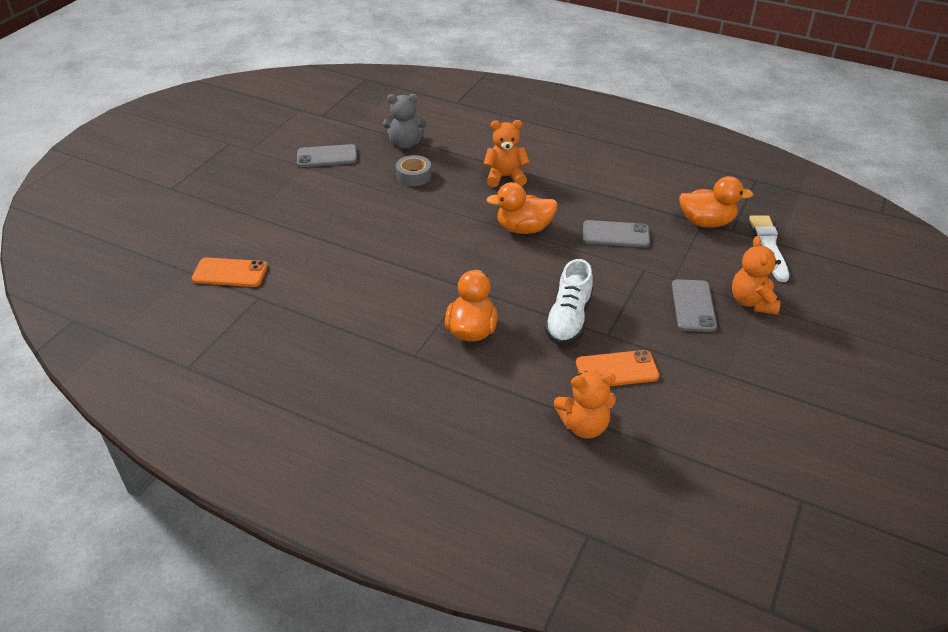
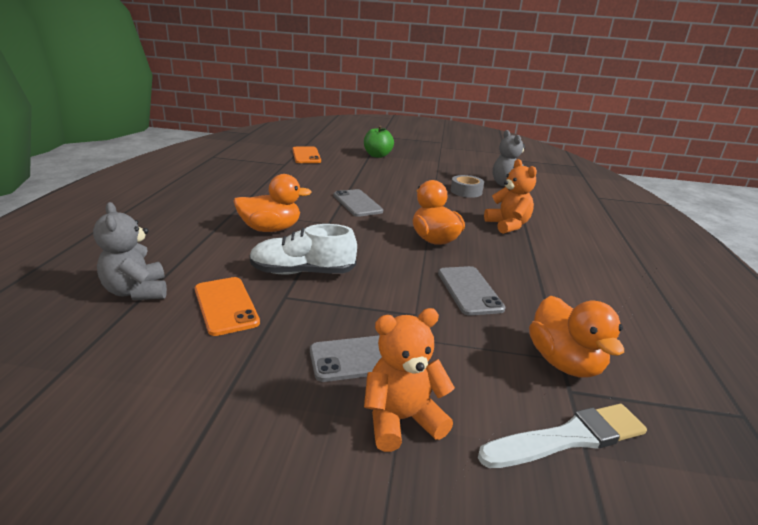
camera: 70 degrees right, 15 degrees down
grey phone [297,144,357,167] -> grey phone moved to [333,189,383,217]
orange teddy bear [554,371,616,438] -> grey teddy bear [93,202,167,300]
none -> green apple [364,126,394,158]

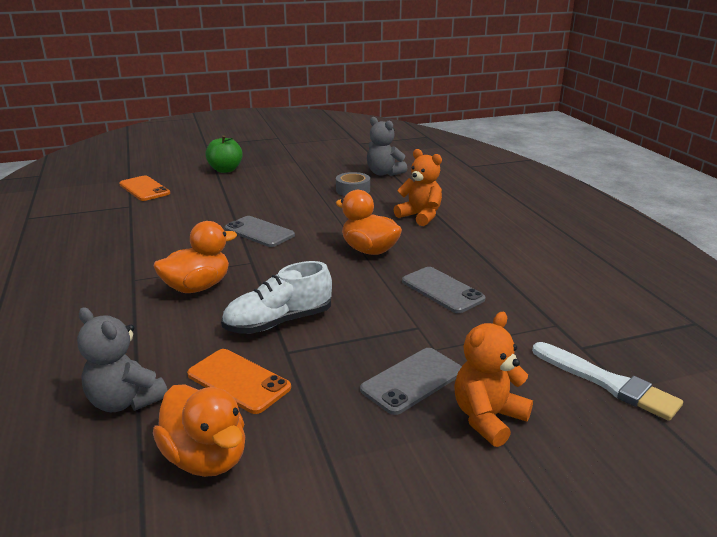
camera: 25 degrees left, 0 degrees up
white brush [478,404,647,468] -> white brush turned 90 degrees clockwise [532,342,683,421]
orange duck [529,296,624,378] -> orange duck moved to [153,384,245,477]

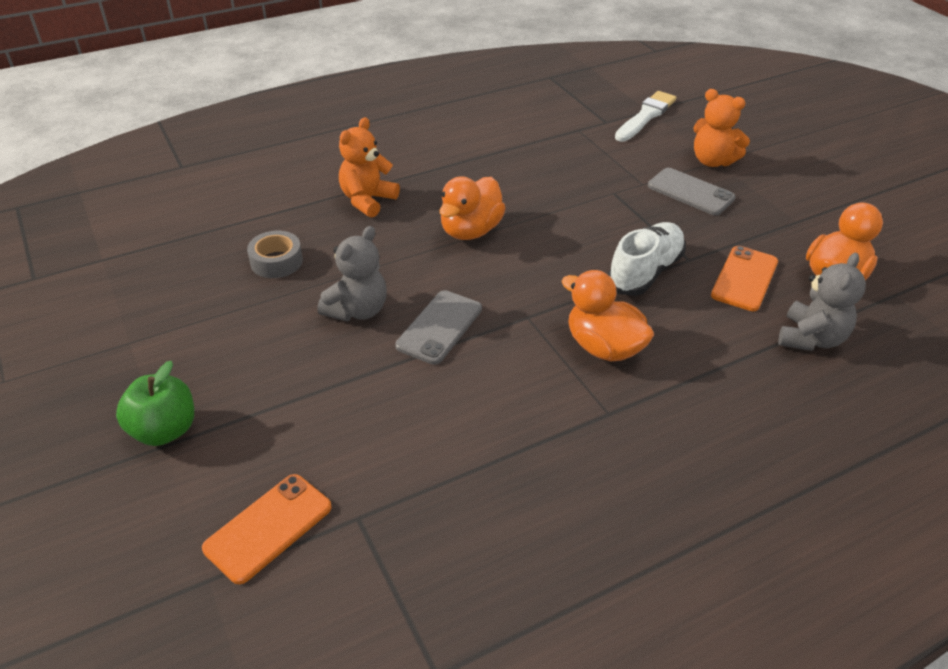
camera: 100 degrees left, 15 degrees up
white shoe [221,261,332,334] -> white shoe turned 105 degrees counterclockwise [607,222,686,296]
grey teddy bear [367,117,407,176] -> grey teddy bear moved to [317,226,387,321]
grey phone [402,267,485,313] -> none

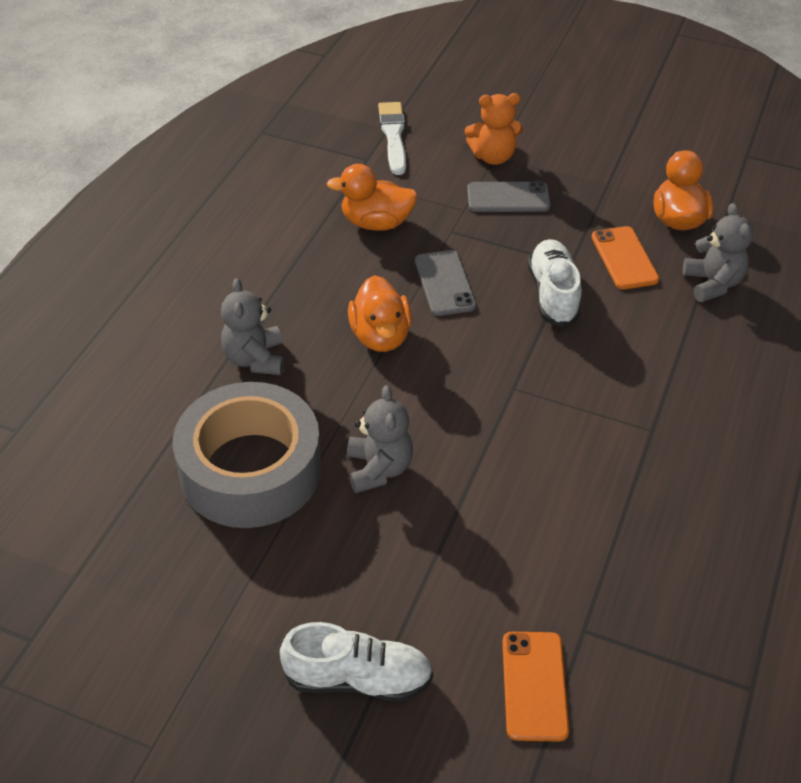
camera: 40 degrees left, 5 degrees up
green apple [116,361,194,446] -> white shoe [280,622,433,702]
grey tape [247,231,303,278] -> grey tape [173,382,322,528], size x2.43
orange teddy bear [339,117,400,218] -> grey teddy bear [221,278,284,375]
grey phone [395,290,482,365] -> grey phone moved to [415,250,476,316]
orange duck [562,270,654,361] -> orange duck moved to [326,164,418,231]

